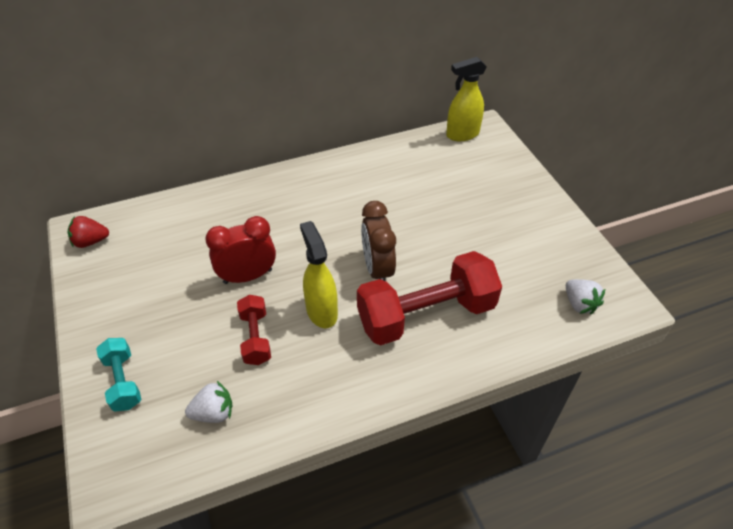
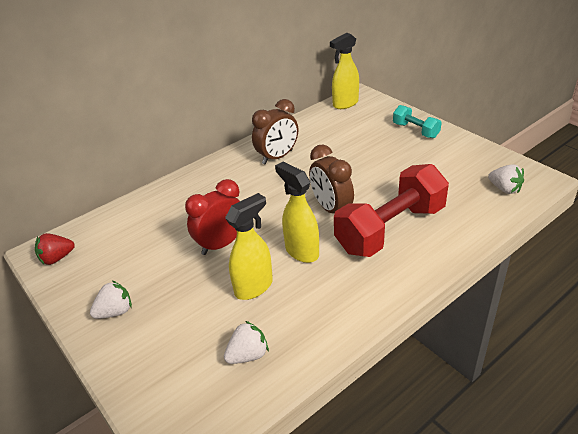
camera: 15 degrees left, 10 degrees down
turquoise dumbbell [96,338,141,412] -> turquoise dumbbell moved to [393,105,442,138]
red dumbbell [237,295,271,365] -> yellow spray bottle [225,193,273,300]
none -> white strawberry [90,281,132,319]
none -> brown clock [252,99,298,164]

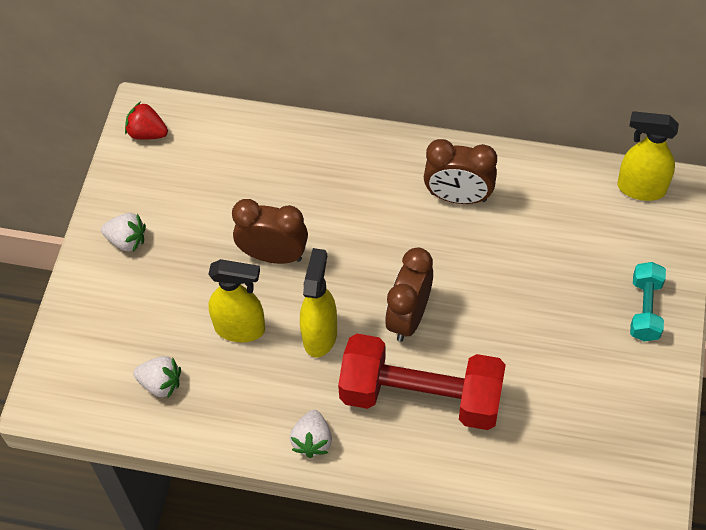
camera: 50 degrees right, 20 degrees up
red clock [185,179,240,255] -> brown clock [232,199,308,264]
white strawberry [488,165,524,194] -> white strawberry moved to [290,410,332,458]

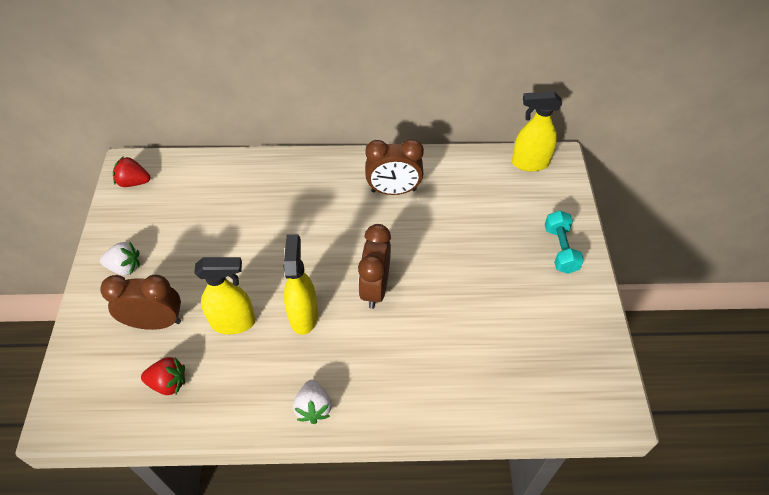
camera: 15 degrees left, 5 degrees down
white strawberry [133,356,181,398] -> red strawberry [141,357,185,395]
brown clock [232,199,308,264] -> brown clock moved to [100,274,181,330]
red dumbbell [338,334,506,430] -> none

